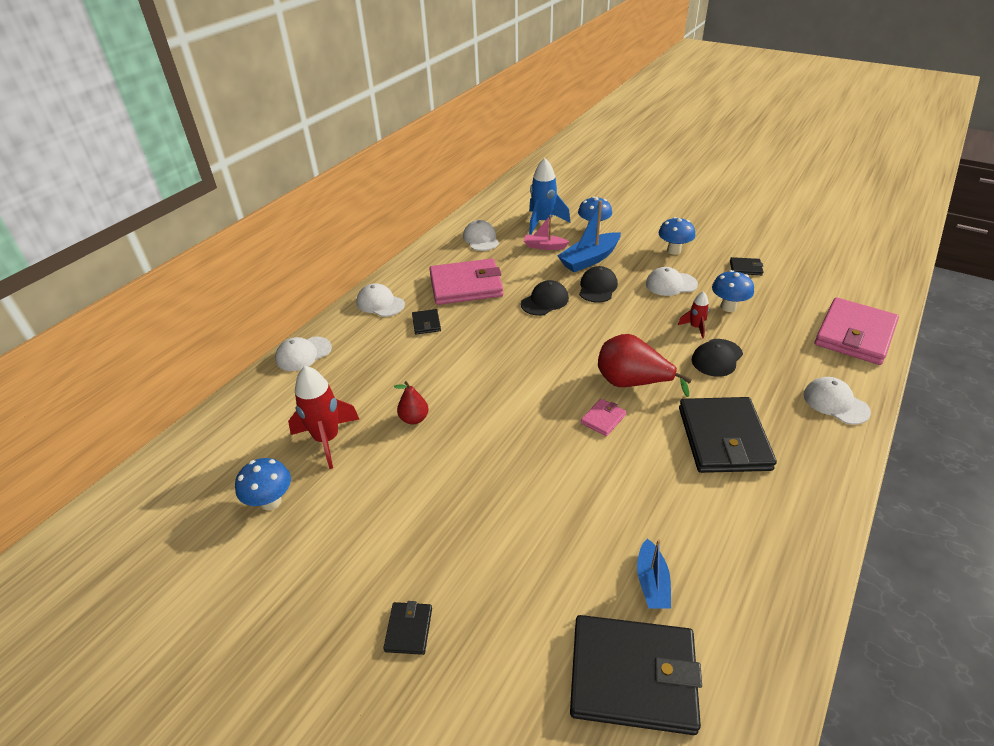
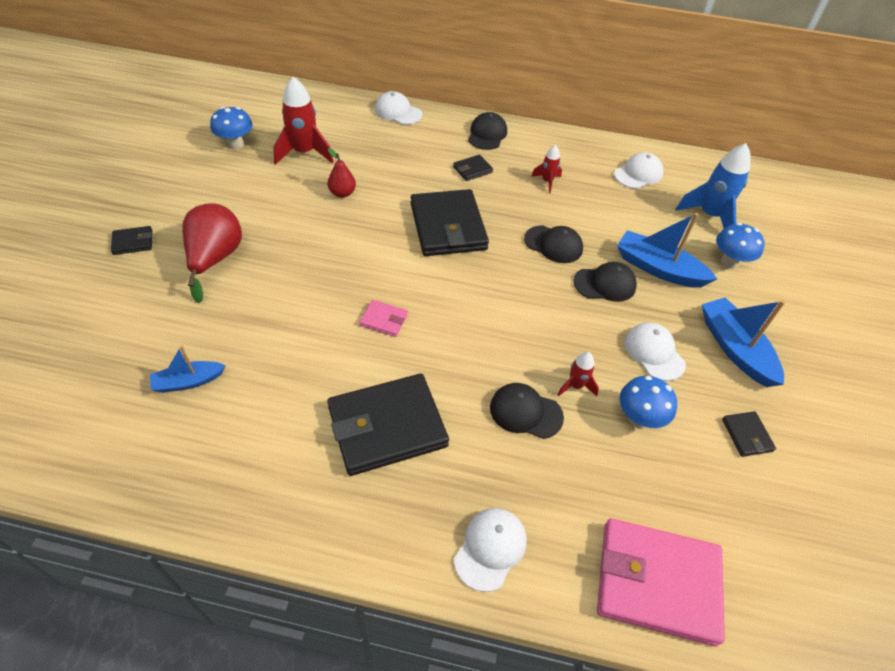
camera: 65 degrees right, 10 degrees up
white cap [356,283,405,317] -> black cap [468,112,507,150]
pink wallet [429,259,503,305] -> red rocket [531,145,562,193]
pink boat [524,215,569,250] -> none
black wallet [570,615,702,735] -> black wallet moved to [411,189,489,256]
red pear [598,334,692,397] -> red pear moved to [182,203,242,303]
blue mushroom [659,217,695,255] -> blue boat [702,298,785,387]

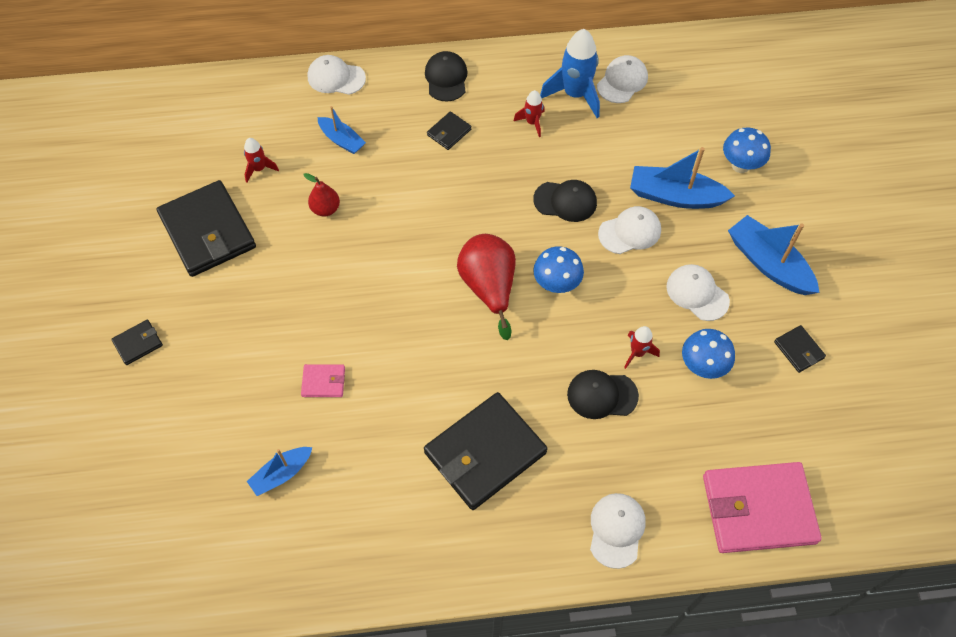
camera: 15 degrees left, 10 degrees up
red pear [182,203,242,303] -> red pear moved to [457,234,516,340]
blue mushroom [210,107,252,150] -> blue mushroom moved to [533,246,584,293]
red rocket [273,76,334,165] -> red rocket [244,138,279,183], size x0.52
pink wallet [359,300,408,337] -> pink wallet moved to [301,364,345,397]
black wallet [411,189,489,256] -> black wallet moved to [157,180,256,277]
black cap [573,262,637,302] -> white cap [598,206,661,254]
blue rocket [676,143,751,228] -> blue rocket moved to [540,29,600,118]
none -> blue boat [318,106,366,154]

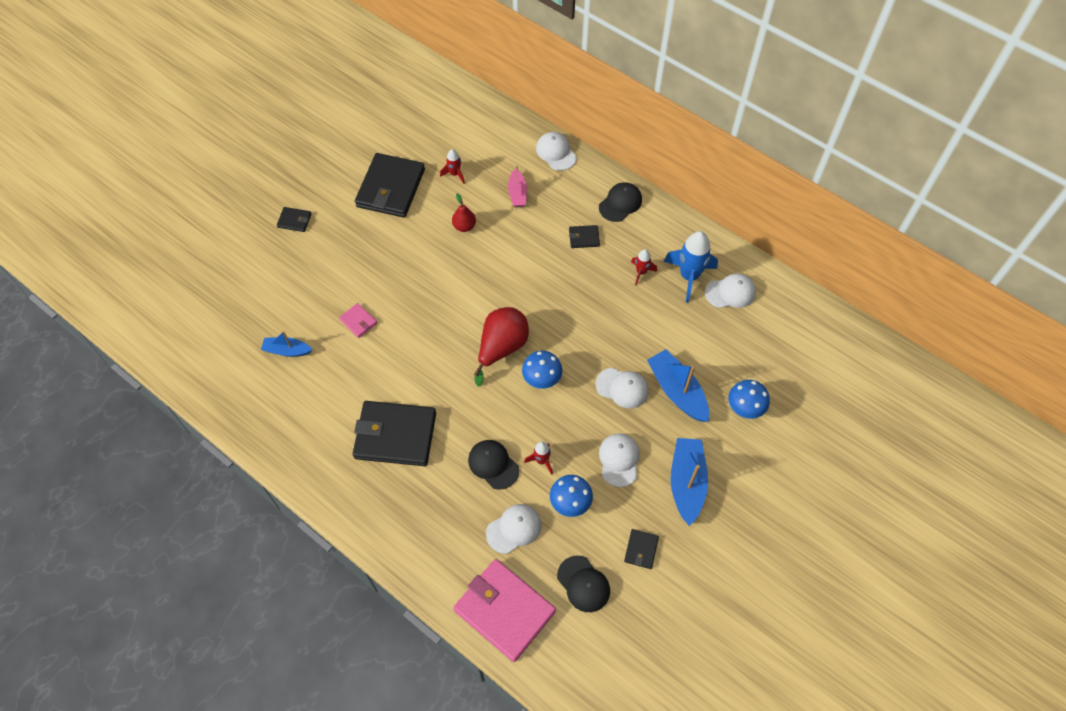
camera: 45 degrees right, 0 degrees up
blue boat [318,106,366,154] -> pink boat [508,166,527,207]
black cap [533,180,597,222] -> black cap moved to [557,556,610,612]
white cap [590,493,646,569] -> white cap moved to [486,504,542,554]

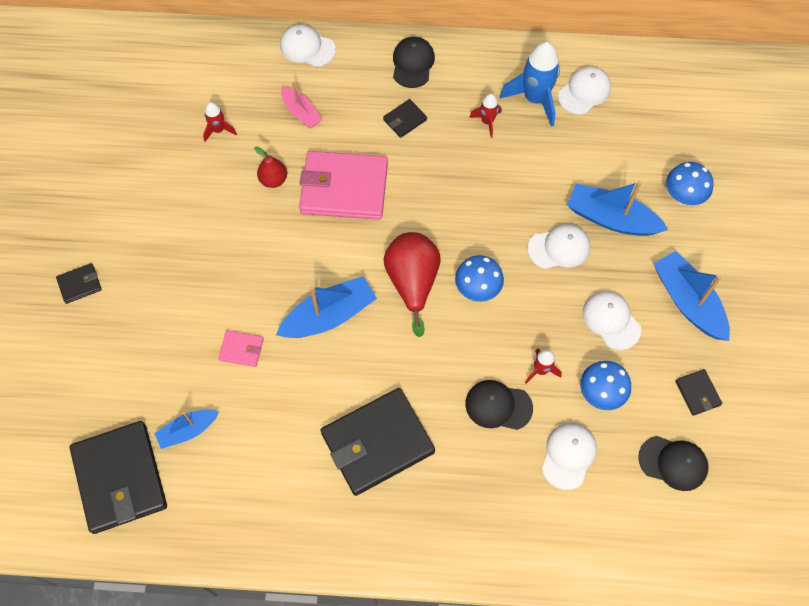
camera: 35 degrees left, 5 degrees up
black wallet [355,153,425,218] -> black wallet moved to [70,421,167,534]
pink wallet [453,559,556,662] -> pink wallet moved to [299,151,388,220]
none -> blue boat [276,276,377,338]

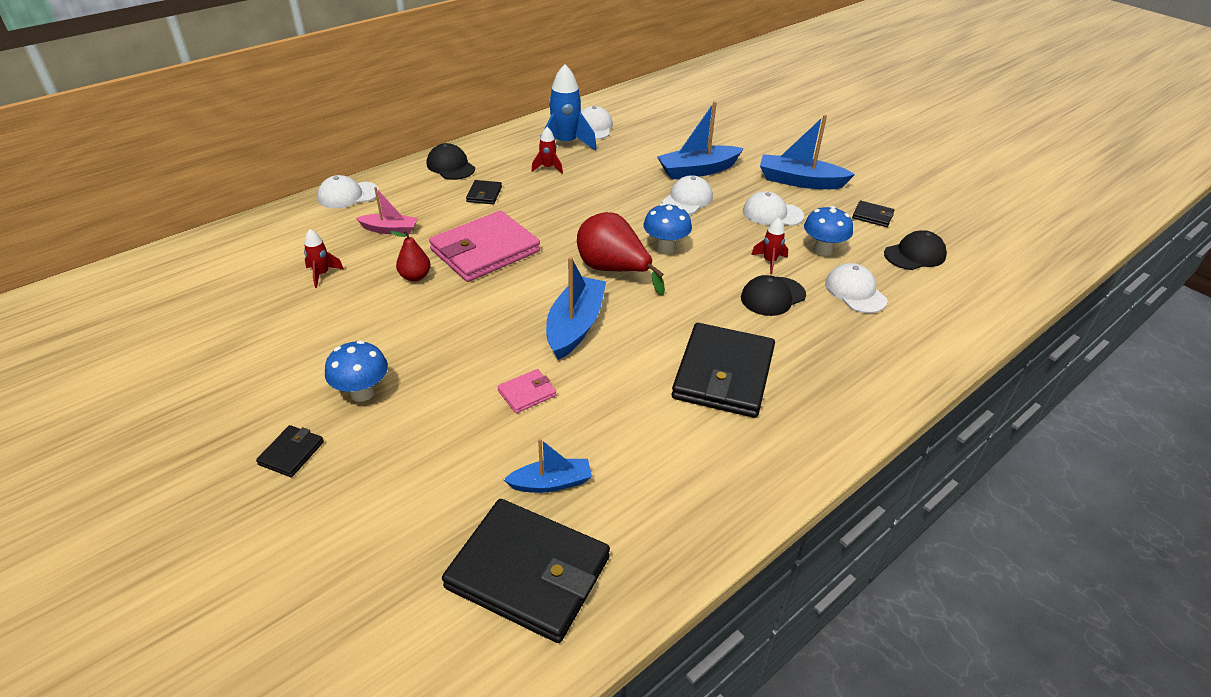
camera: 45 degrees left, 25 degrees down
blue boat [154,410,219,449] -> blue boat turned 120 degrees counterclockwise [504,438,592,493]
blue mushroom [666,162,713,205] -> blue mushroom moved to [325,340,388,402]

